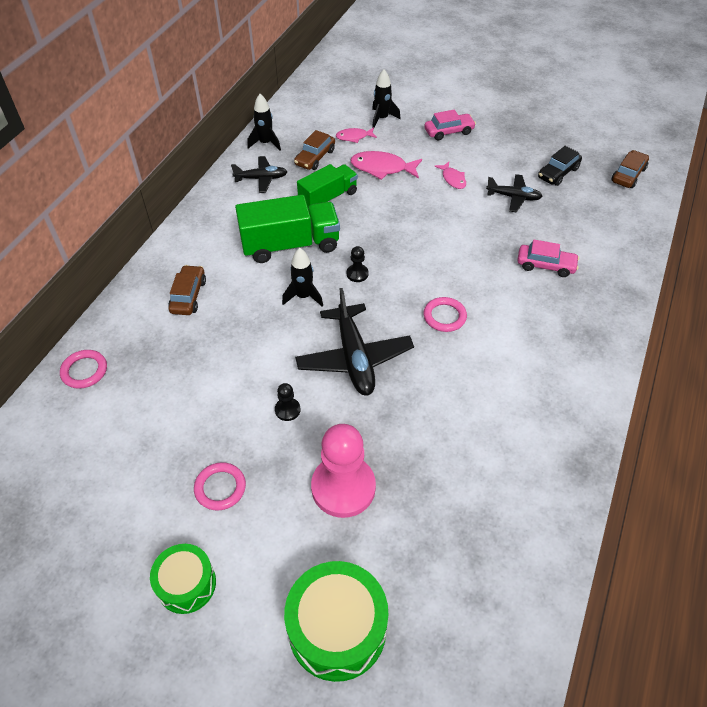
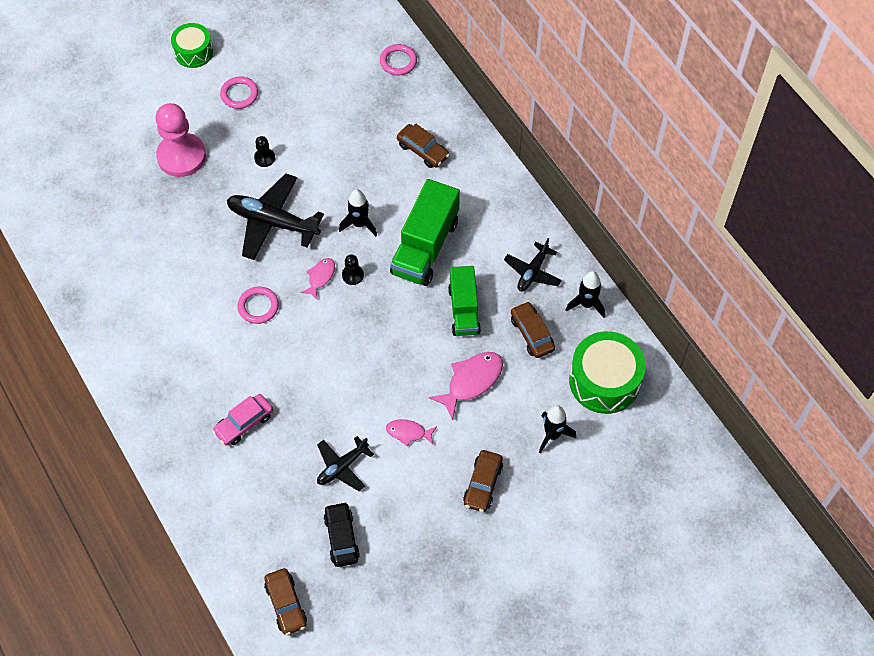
camera: 125 degrees right, 10 degrees up
green drum [284,561,388,682] -> green drum moved to [569,331,646,414]
pink fish [336,127,377,143] -> pink fish moved to [300,258,335,299]
pink car [424,110,476,141] -> brown car [463,450,503,512]

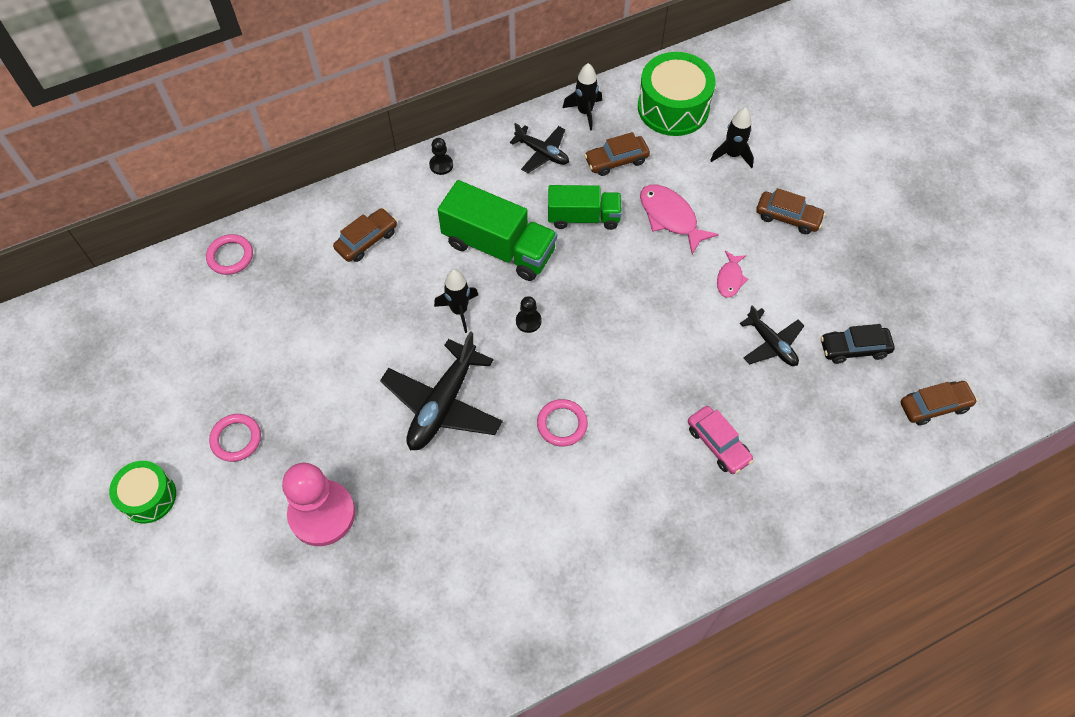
camera: 85 degrees left, 0 degrees up
black pawn [254,136,275,167] -> black pawn moved to [429,138,453,175]
pink fish [300,258,335,299] -> none

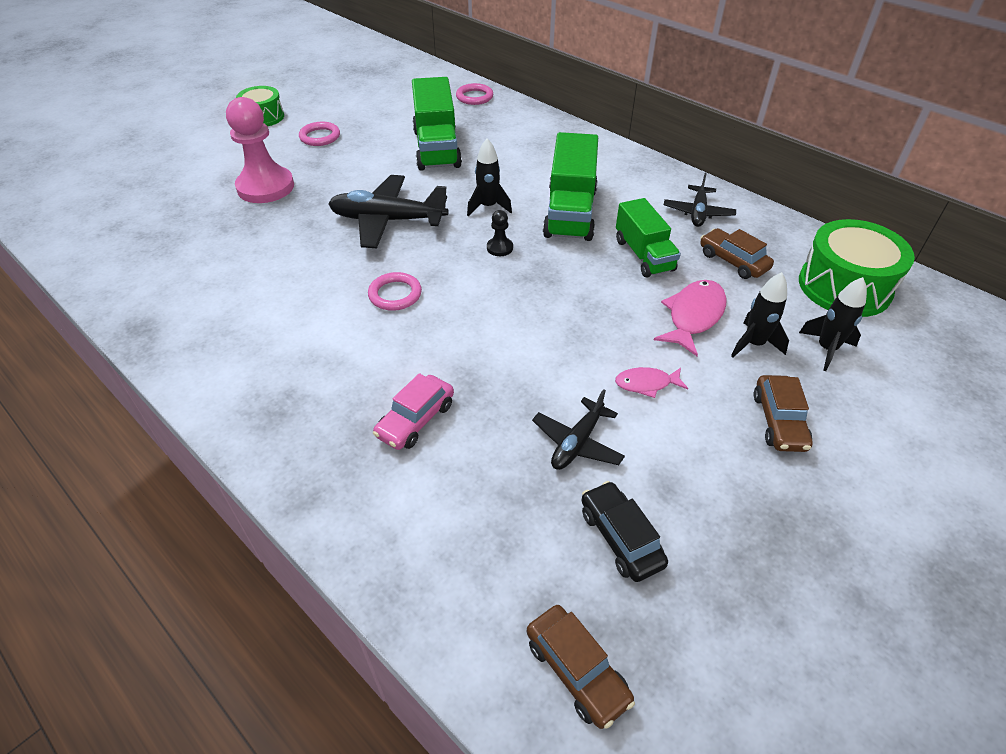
camera: 70 degrees right, 15 degrees down
brown car [333,208,397,262] -> none
black pawn [429,138,453,175] -> none
black rocket [563,63,602,130] -> black rocket moved to [731,272,789,357]
none -> green truck [412,77,462,171]

